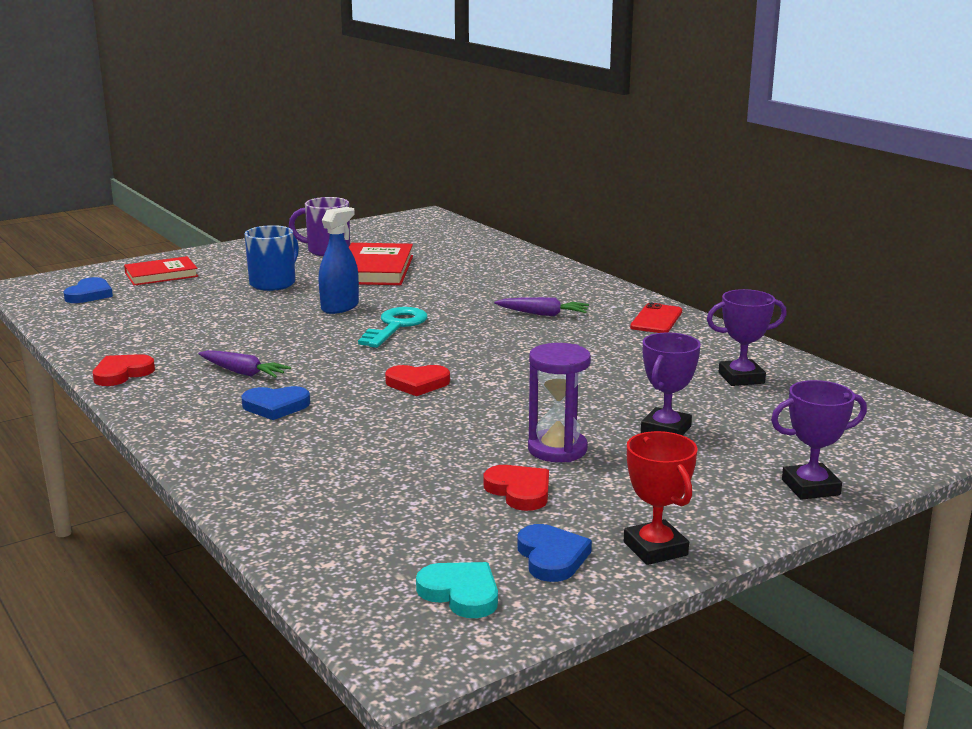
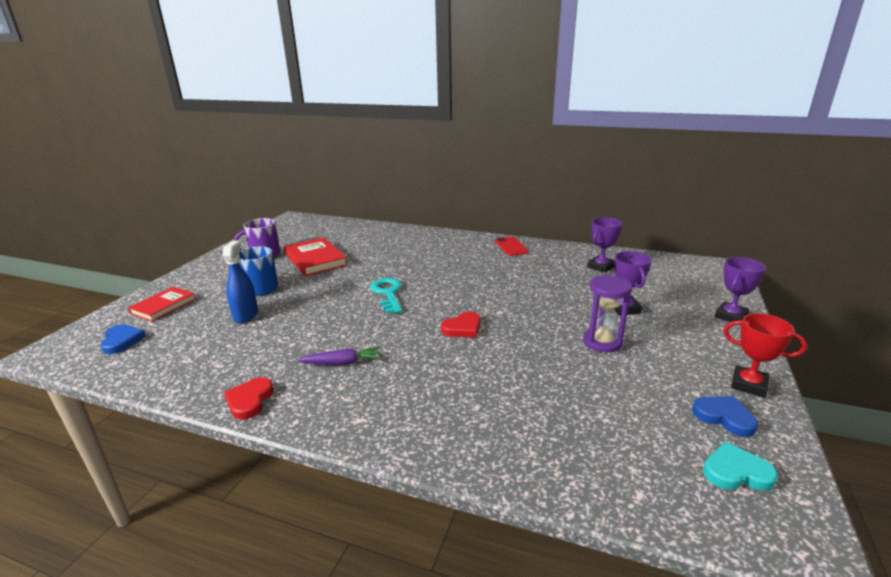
camera: 35 degrees left, 5 degrees up
blue heart [241,386,310,420] -> none
blue spray bottle [319,207,359,314] -> blue spray bottle moved to [223,240,258,323]
red heart [484,465,549,511] -> none
purple carrot [494,297,589,316] -> none

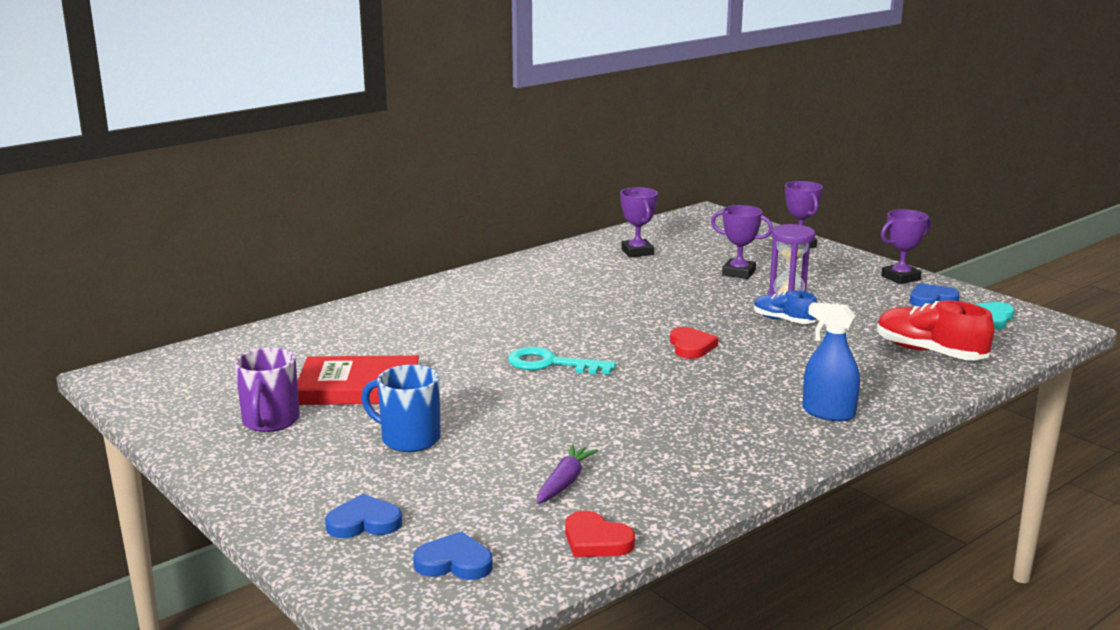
camera: 60 degrees left, 5 degrees down
red book [128,287,196,322] -> blue heart [325,494,402,538]
blue spray bottle [223,240,258,323] -> blue spray bottle moved to [803,302,860,421]
red heart [224,377,274,420] -> red heart moved to [565,511,635,557]
purple carrot [297,347,381,365] -> purple carrot moved to [537,444,598,504]
red phone [495,237,529,256] -> none
red trophy [724,313,807,398] -> purple trophy [881,209,931,284]
none -> blue shoe [754,290,817,324]
none -> red shoe [877,300,995,360]

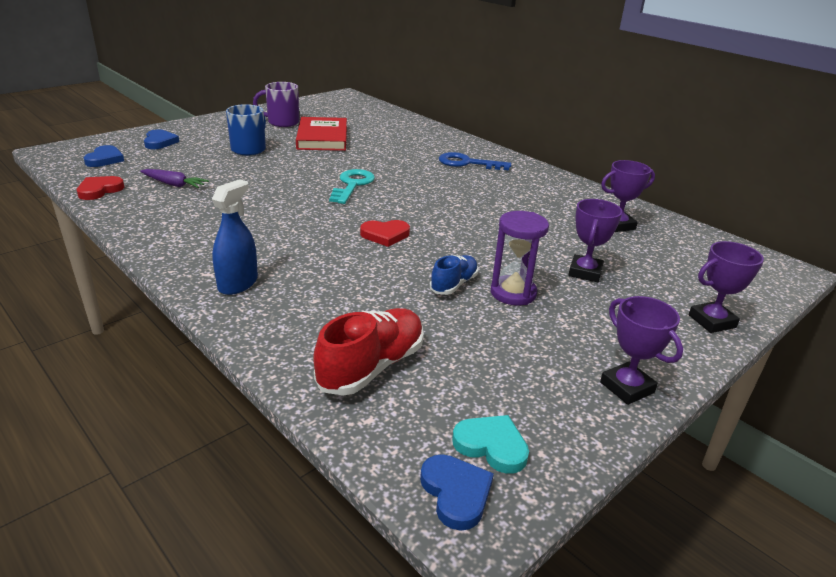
camera: 85 degrees right, 10 degrees up
blue heart [910,283,960,307] -> blue heart moved to [420,454,494,531]
none -> blue key [439,152,511,170]

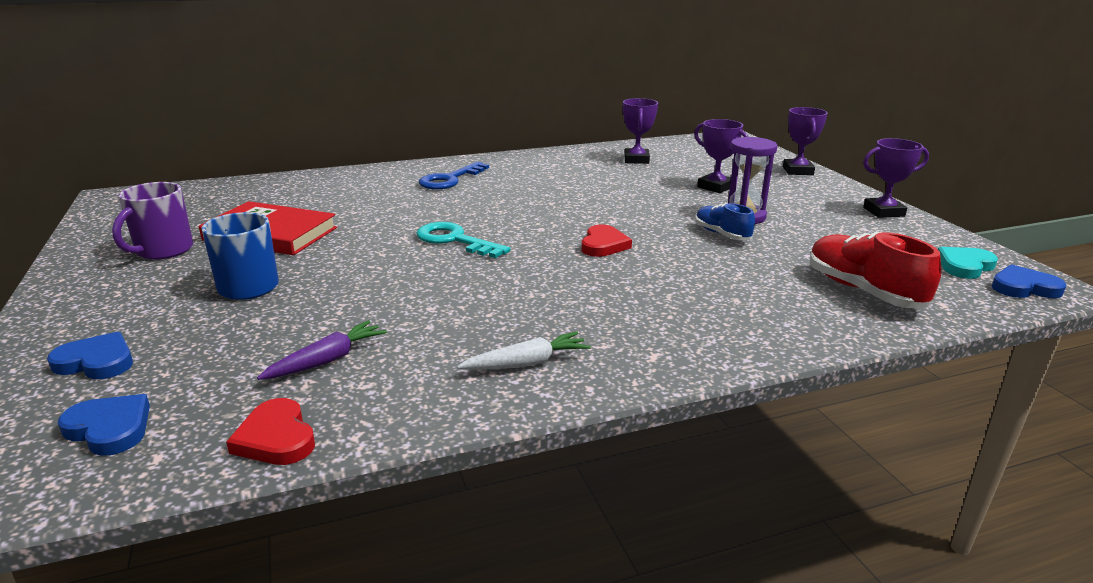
camera: 65 degrees left, 5 degrees down
blue spray bottle [212,179,258,295] -> none
none -> white carrot [457,332,591,370]

